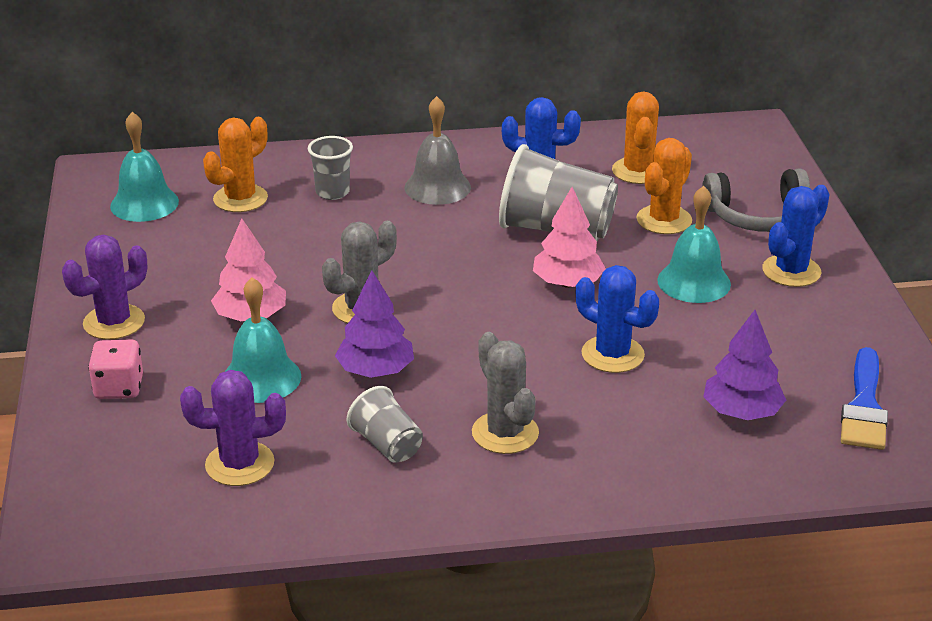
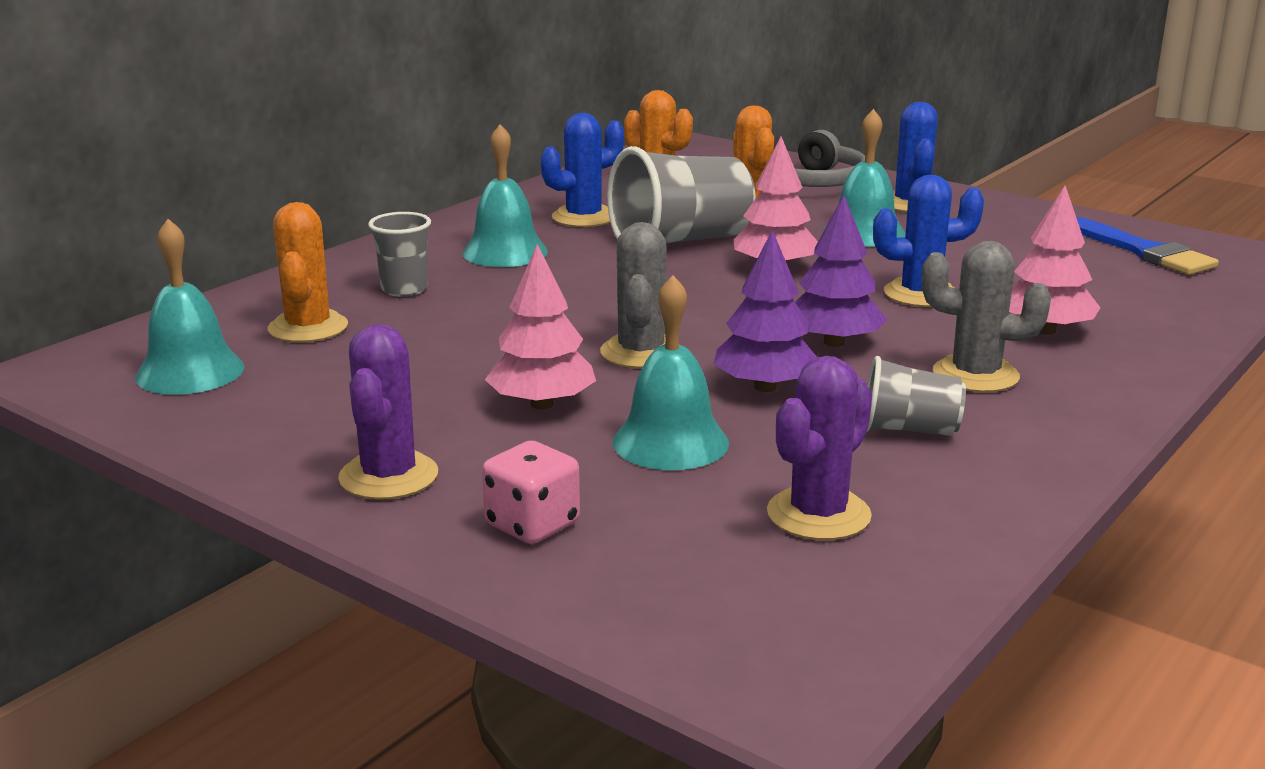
camera: 45 degrees left, 10 degrees down
grey bell [404,96,471,205] -> turquoise bell [462,124,548,267]
purple tree [703,310,786,420] -> purple tree moved to [795,195,888,347]
none -> pink tree [1009,186,1101,335]

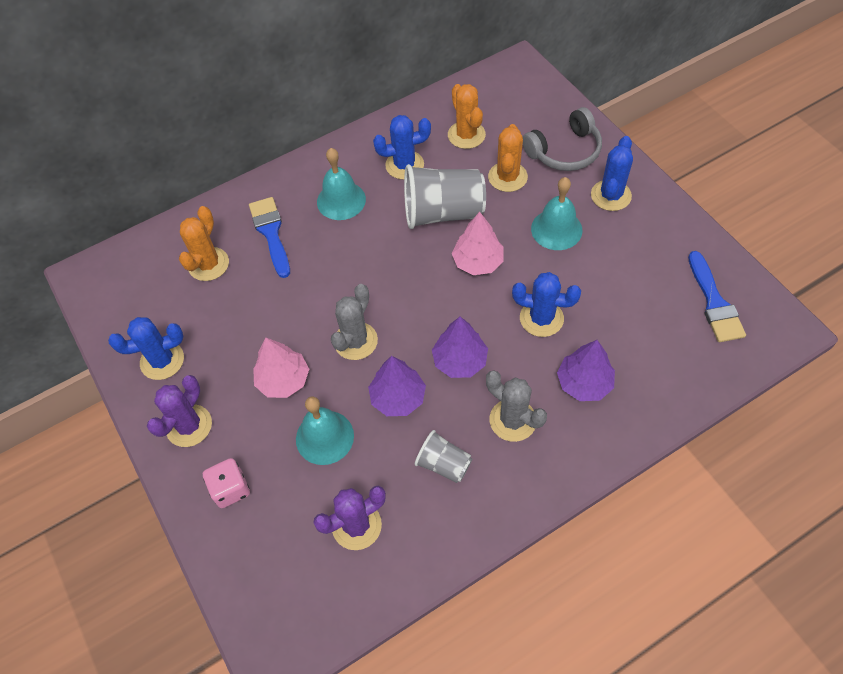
camera: 25 degrees right, 35 degrees up
turquoise bell [135,219,244,395] -> none
grey cup [368,212,431,297] -> blue brush [249,197,290,278]
pink tree [1009,186,1101,335] -> purple tree [557,340,615,401]
none -> blue cactus [108,317,184,380]

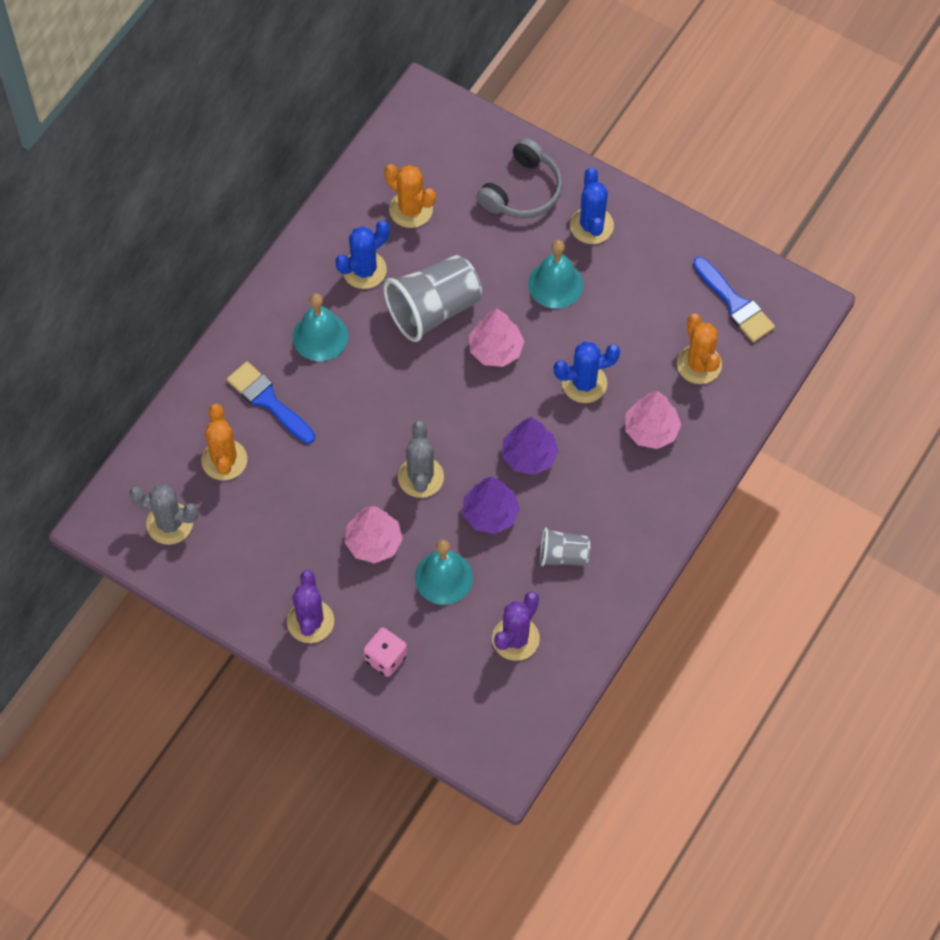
camera: 30 degrees left, 5 degrees up
blue cactus [108,317,184,380] -> none
grey cactus [486,371,547,442] -> grey cactus moved to [129,484,199,545]
orange cactus [488,124,528,192] -> orange cactus moved to [677,313,722,384]
purple tree [557,340,615,401] -> pink tree [625,391,681,449]

